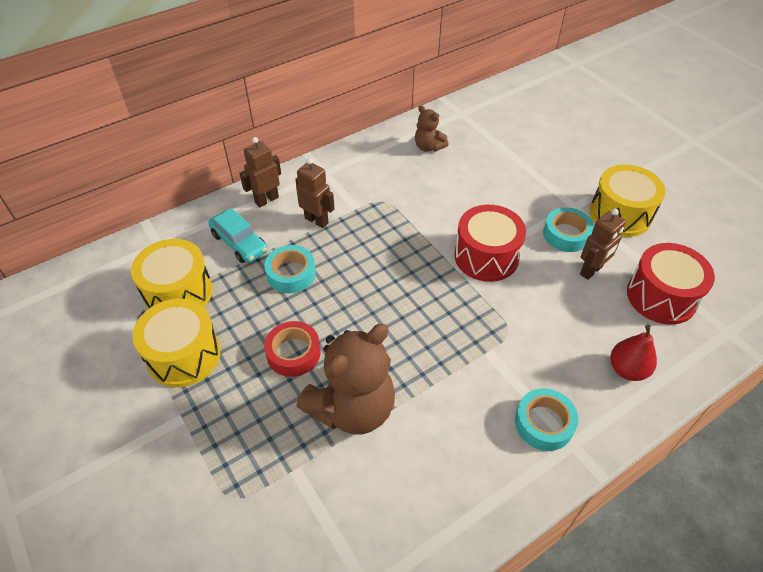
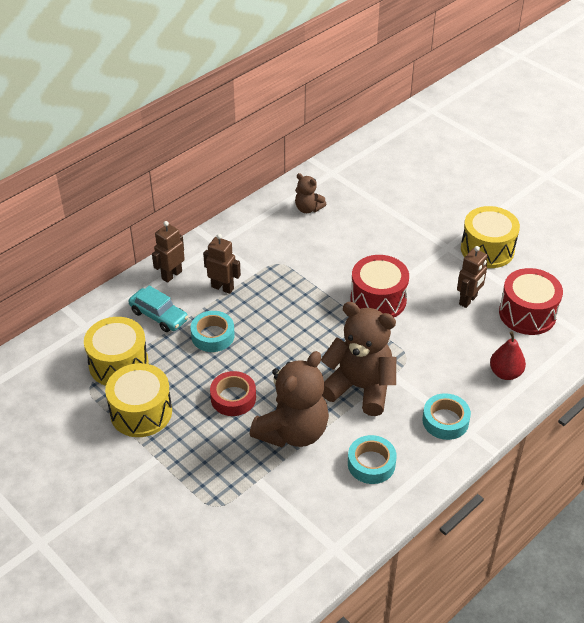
camera: 10 degrees left, 5 degrees down
turquoise tape [543,208,594,252] -> turquoise tape moved to [348,435,397,484]
none -> brown teddy bear [321,302,396,416]

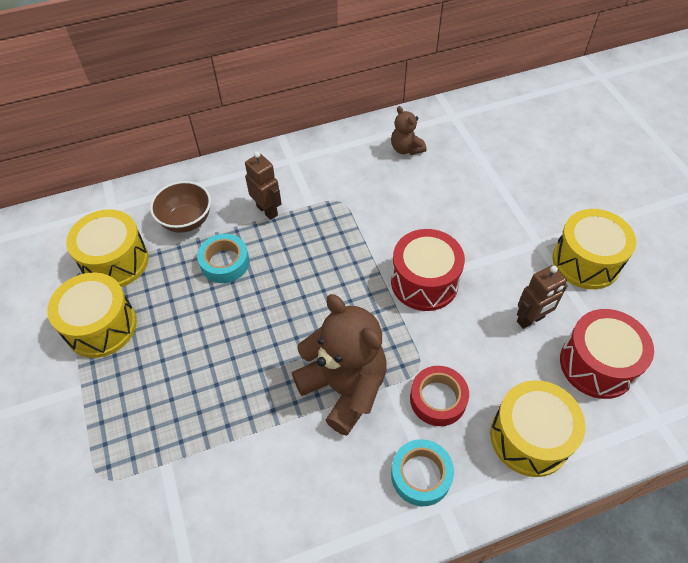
camera: 25 degrees right, 10 degrees up
turquoise car [128,286,188,332] -> brown bowl [150,181,211,233]
brown robot [152,221,185,283] -> none
red tape [210,371,256,416] -> red tape moved to [410,366,469,426]
brown teddy bear [250,351,329,447] -> none
turquoise tape [348,435,397,484] -> none
red pear [490,331,526,380] -> yellow drum [490,380,586,477]

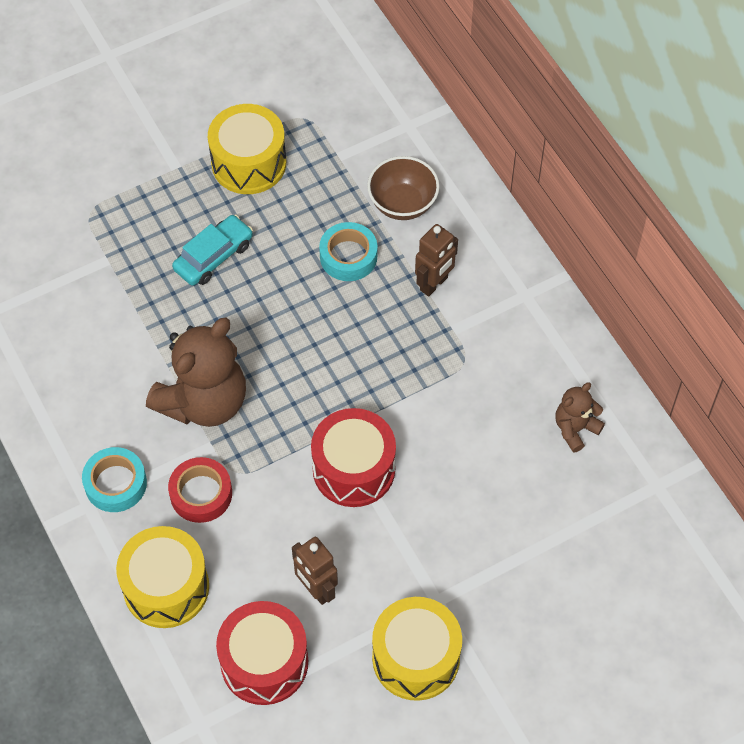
camera: 80 degrees right, 5 degrees up
yellow drum [66,209,149,287] -> none
none -> turquoise car [172,215,253,286]

